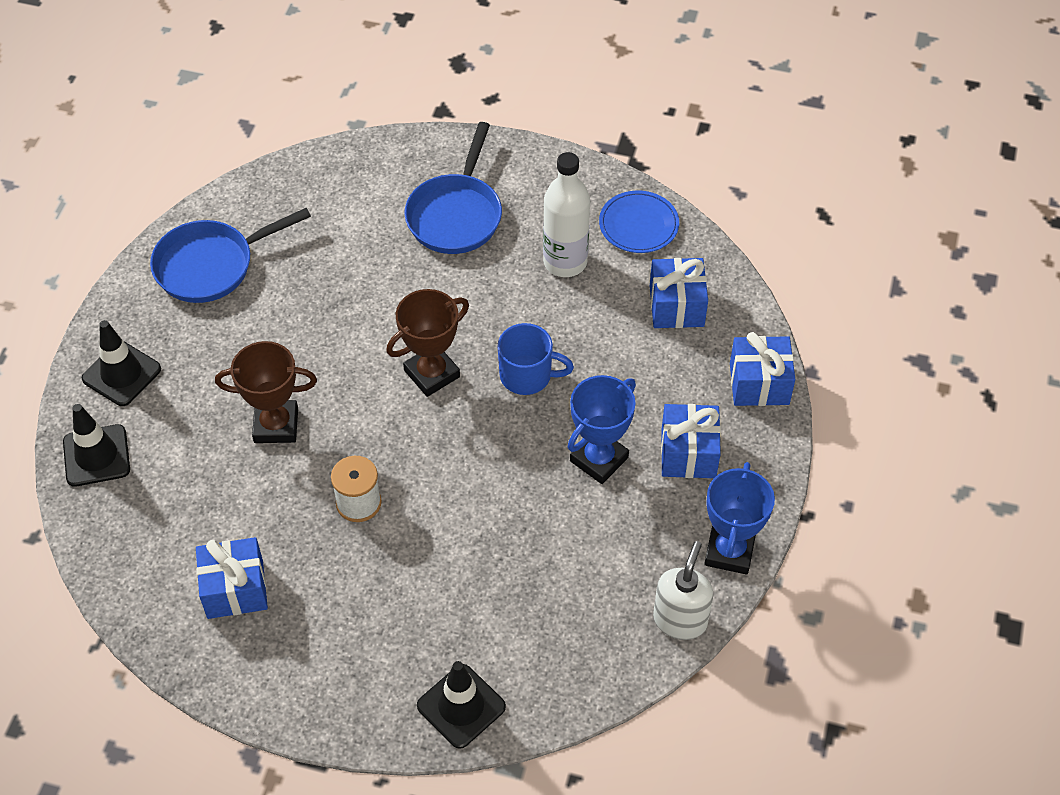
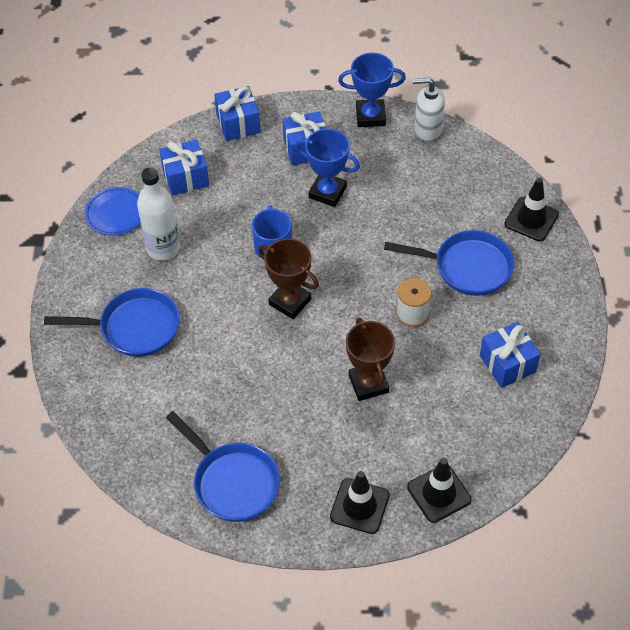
camera: 105 degrees left, 0 degrees up
none -> blue pan [384,230,514,296]

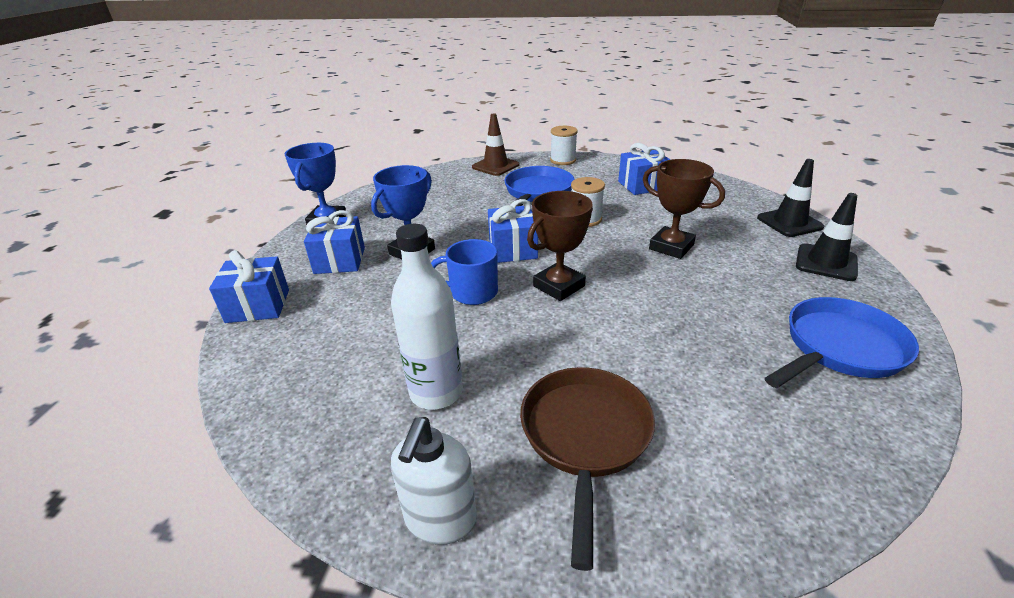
camera: 80 degrees left, 20 degrees down
blue pan [44,288,180,357] -> brown pan [520,367,655,571]
blue plate [85,187,141,236] -> none
blue gift [159,139,209,196] -> blue gift moved to [488,199,538,263]
brown trophy [346,318,395,401] -> brown trophy turned 45 degrees clockwise [643,159,725,259]
white soap dispenser [413,78,445,142] -> white soap dispenser moved to [391,417,477,545]
black traffic cone [504,178,559,242] -> brown traffic cone [472,114,519,176]
none -> white spool [550,126,578,165]

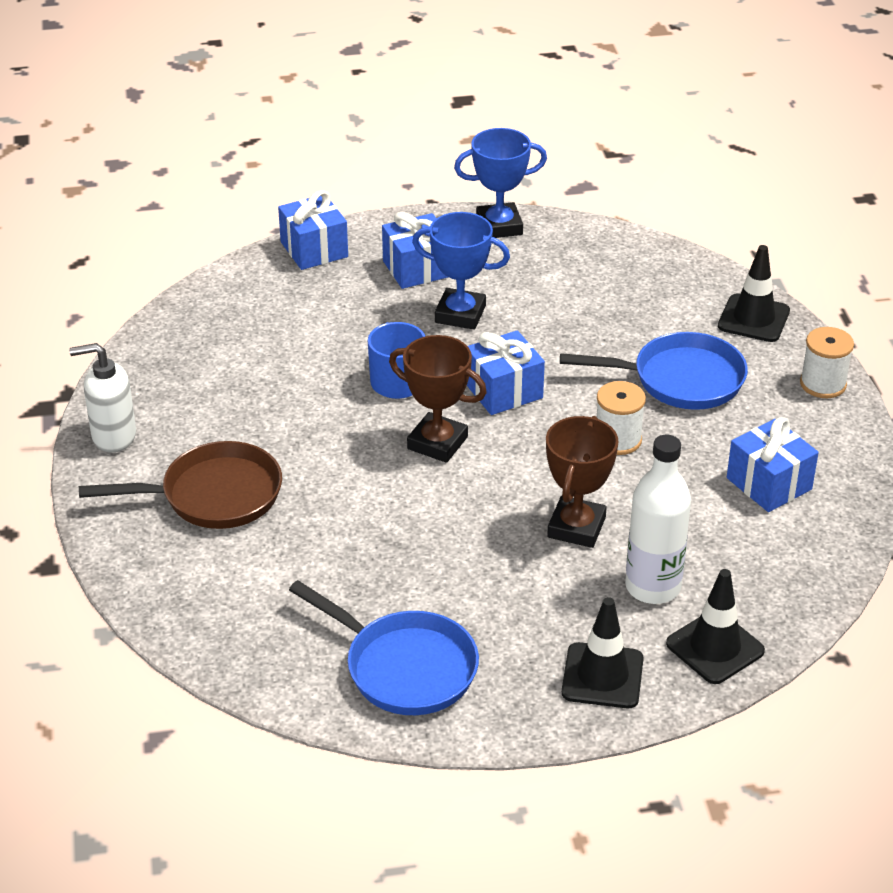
camera: 70 degrees right, 5 degrees up
white bottle [391,224,463,410] -> white bottle moved to [625,435,691,604]
brown traffic cone [472,114,519,176] -> black traffic cone [718,245,790,342]

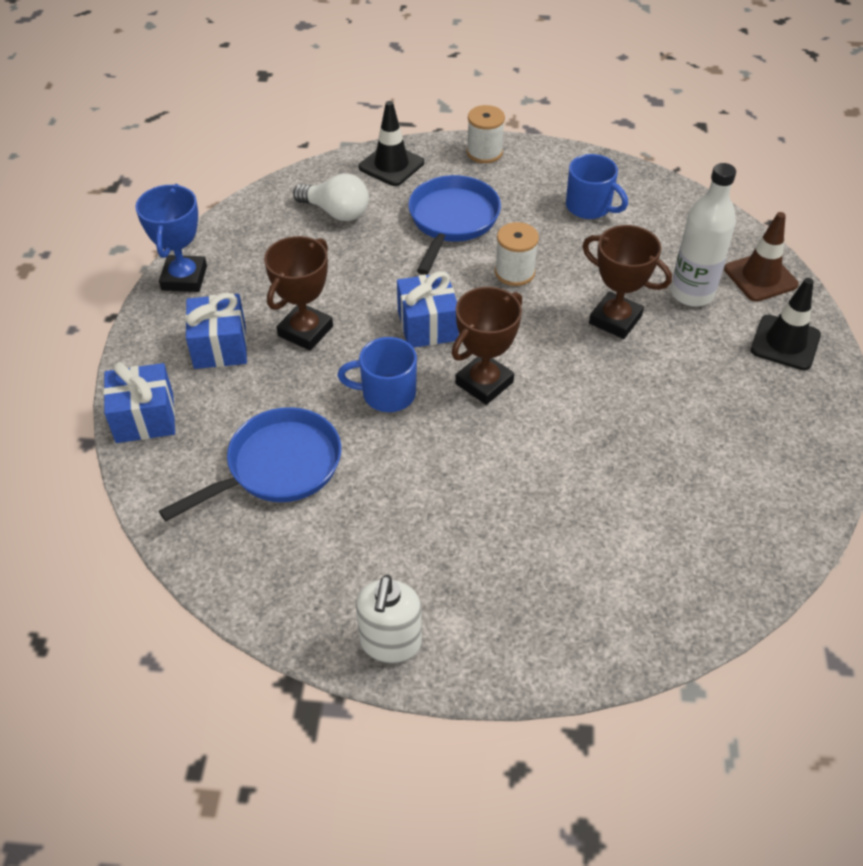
camera: 75 degrees left, 10 degrees up
brown pan [79,441,282,529] -> none
blue pan [289,580,479,715] -> blue pan moved to [159,407,341,521]
blue trophy [412,212,510,329] -> brown trophy [264,236,333,351]
black traffic cone [666,569,765,684] -> brown traffic cone [724,212,799,302]
blue gift [727,417,819,512] -> blue mug [566,154,628,219]
none -> white light bulb [293,173,369,221]

